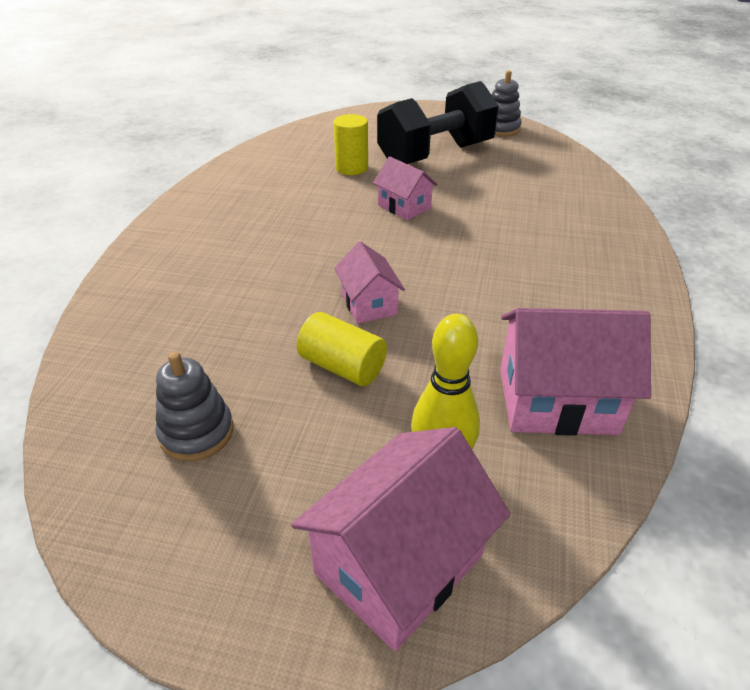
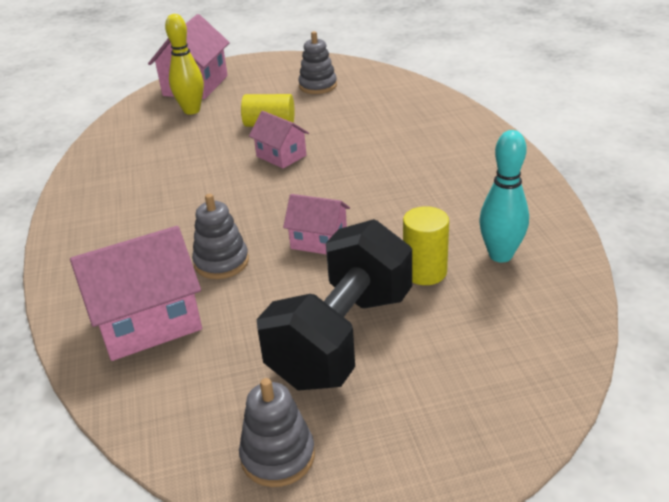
camera: 155 degrees right, 5 degrees down
pink house [500,308,651,436] -> pink house moved to [70,226,202,361]
none -> grey stacking toy [192,194,249,279]
none -> turquoise bowling pin [479,130,529,262]

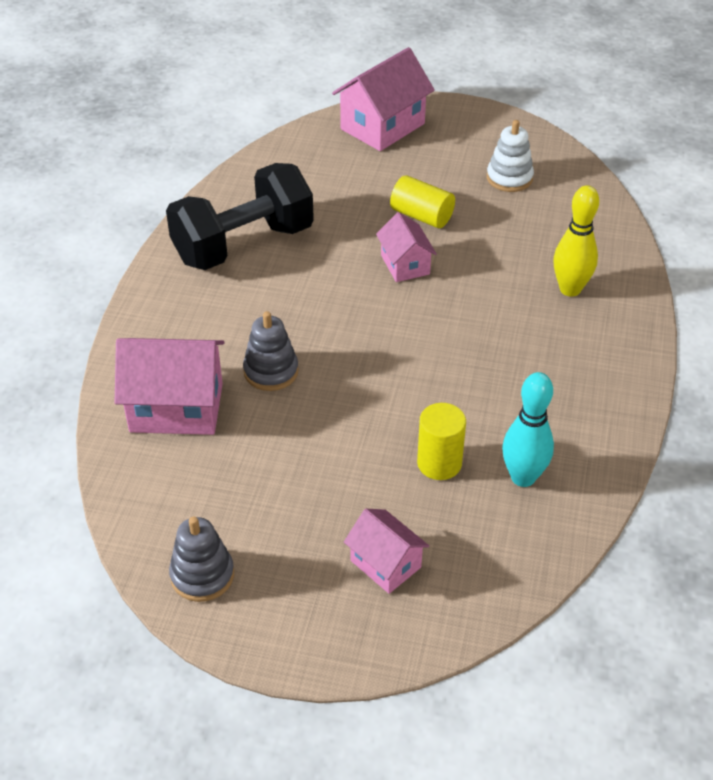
camera: 25 degrees right, 10 degrees up
yellow bowling pin [165,14,204,115] -> yellow bowling pin moved to [553,185,599,297]
black dumbbell [256,219,412,391] -> black dumbbell moved to [166,163,314,270]
pink house [283,194,350,255] -> pink house moved to [344,509,429,594]
grey stacking toy [298,31,337,94] -> white stacking toy [487,120,534,192]

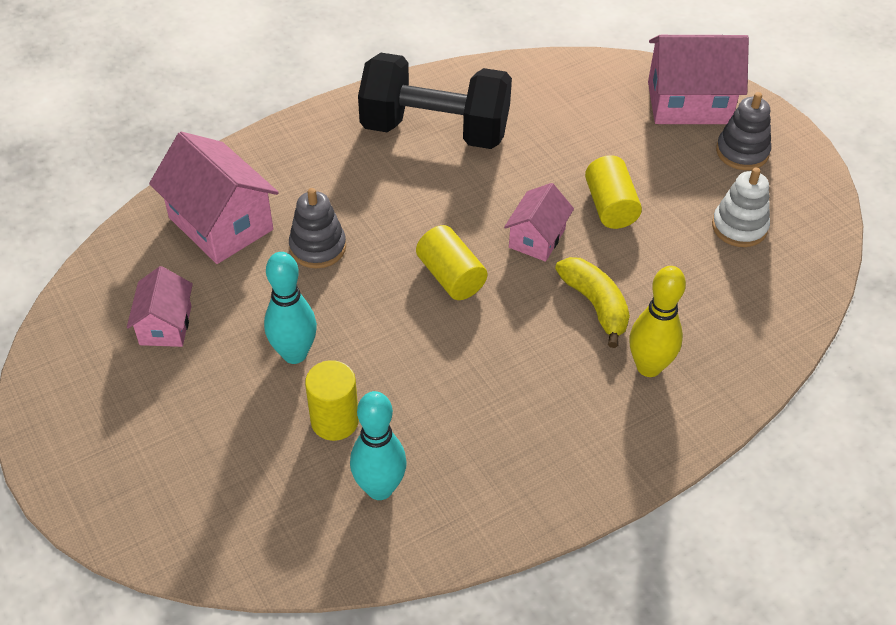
camera: 45 degrees right, 5 degrees up
grey stacking toy [169,516,234,602] -> grey stacking toy moved to [716,92,771,170]
pink house [344,509,429,594] -> pink house moved to [127,266,193,347]
none -> turquoise bowling pin [264,252,317,364]
none -> yellow cylinder [416,225,488,300]
none -> yellow banana [555,257,630,348]

